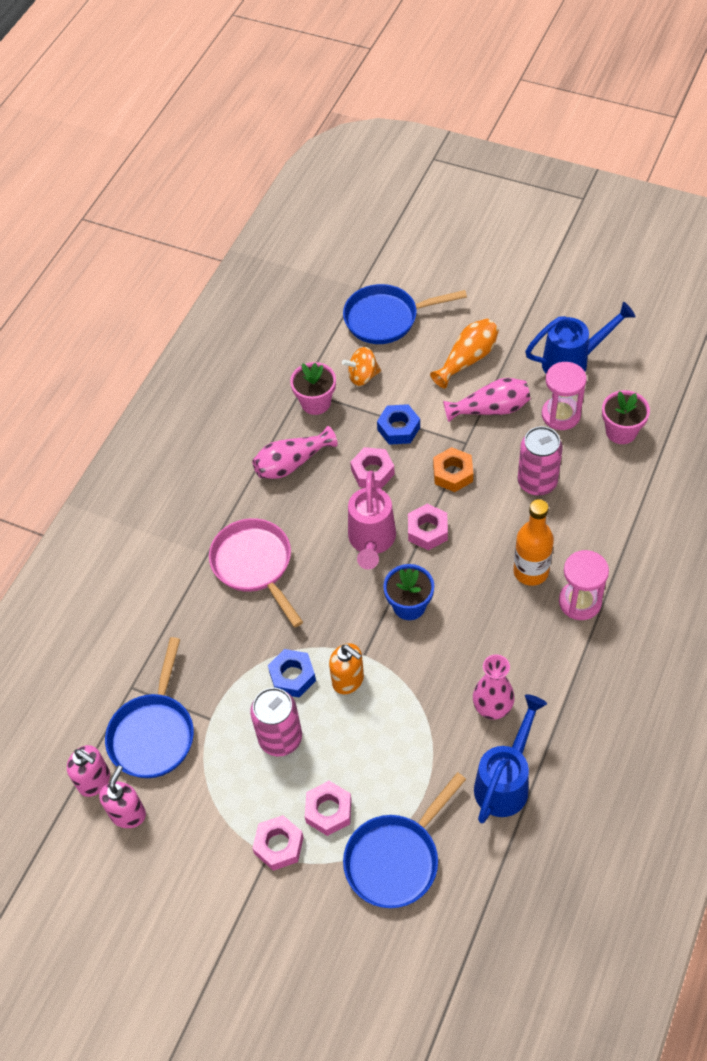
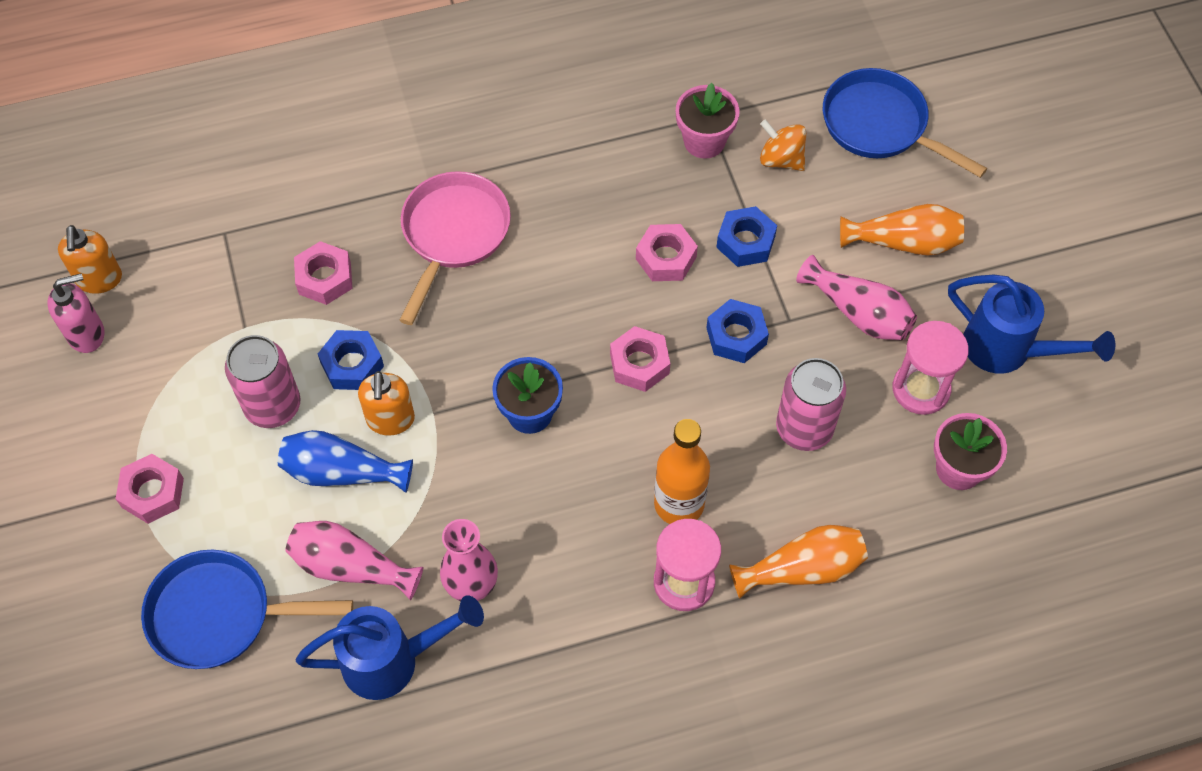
camera: 45 degrees right, 5 degrees up
pink soap dispenser [67,745,110,797] -> orange soap dispenser [58,225,122,294]
blue pan [105,637,194,778] -> none
pink vase [252,426,337,479] -> pink vase moved to [286,521,423,600]
pink nut [305,781,352,836] -> pink nut moved to [294,241,353,305]
pink watering can [348,470,396,569] -> none
orange nut [433,447,473,492] -> blue nut [706,299,769,363]
none -> blue vase [278,430,413,493]
none -> orange vase [729,525,868,599]

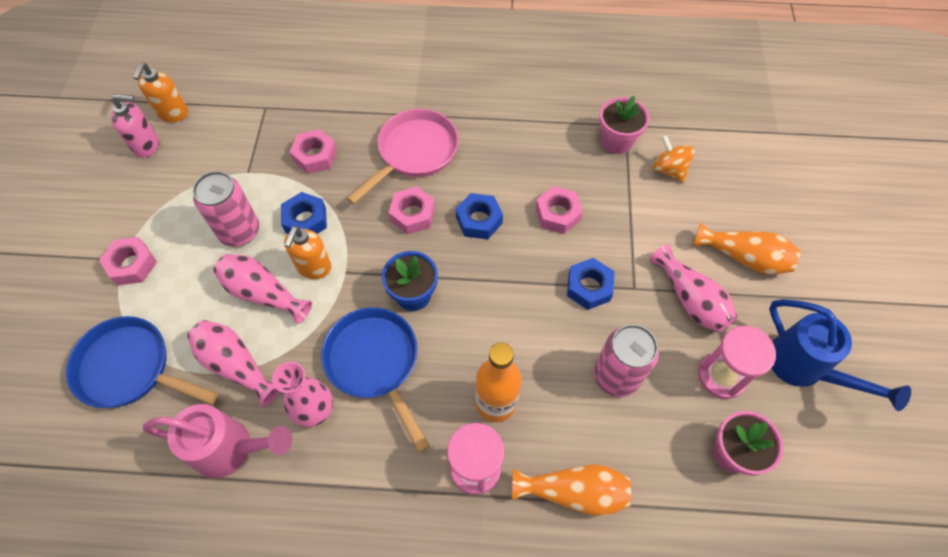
camera: 20 degrees right, 0 degrees up
blue vase [278,430,413,493] -> pink vase [214,254,312,324]
blue watering can [296,595,484,700] -> pink watering can [143,404,293,478]
pink nut [610,326,670,392] -> pink nut moved to [389,186,435,234]
blue nut [716,206,777,267] -> blue nut moved to [456,193,503,239]
blue pan [823,68,987,178] -> blue pan moved to [321,307,430,453]

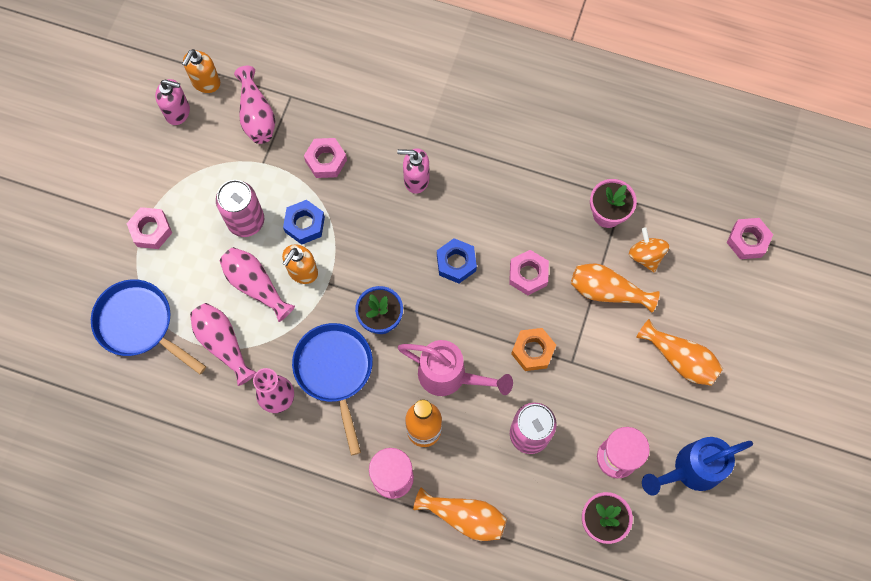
camera: 15 degrees right, 10 degrees up
pink watering can [143,404,293,478] -> pink watering can moved to [398,340,513,396]
pink pan [347,109,459,204] -> pink soap dispenser [397,148,429,194]
pink nut [389,186,435,234] -> pink nut moved to [727,218,773,259]
blue nut [567,258,614,310] -> orange nut [511,328,556,371]
pink vase [650,244,737,333] -> pink vase moved to [234,66,275,144]
blue watering can [769,299,911,411] -> blue watering can turned 90 degrees clockwise [642,437,753,496]
none -> orange vase [571,264,660,313]

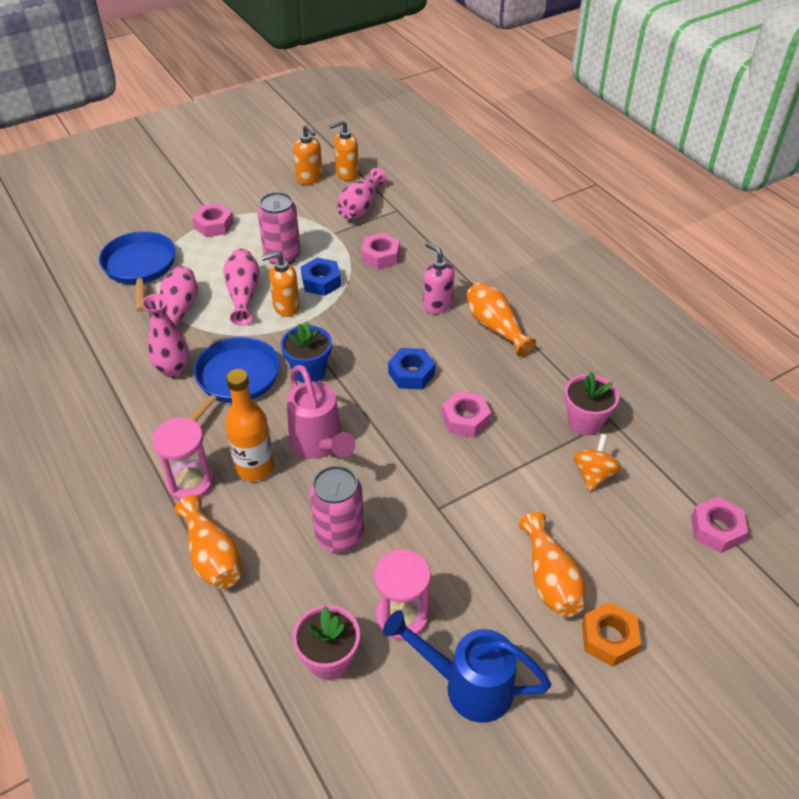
camera: 40 degrees right, 25 degrees down
pink soap dispenser [155,79,190,125] -> orange soap dispenser [293,125,323,184]
orange nut [511,328,556,371] -> orange nut moved to [582,602,641,667]
orange vase [571,264,660,313] -> orange vase moved to [466,282,536,357]

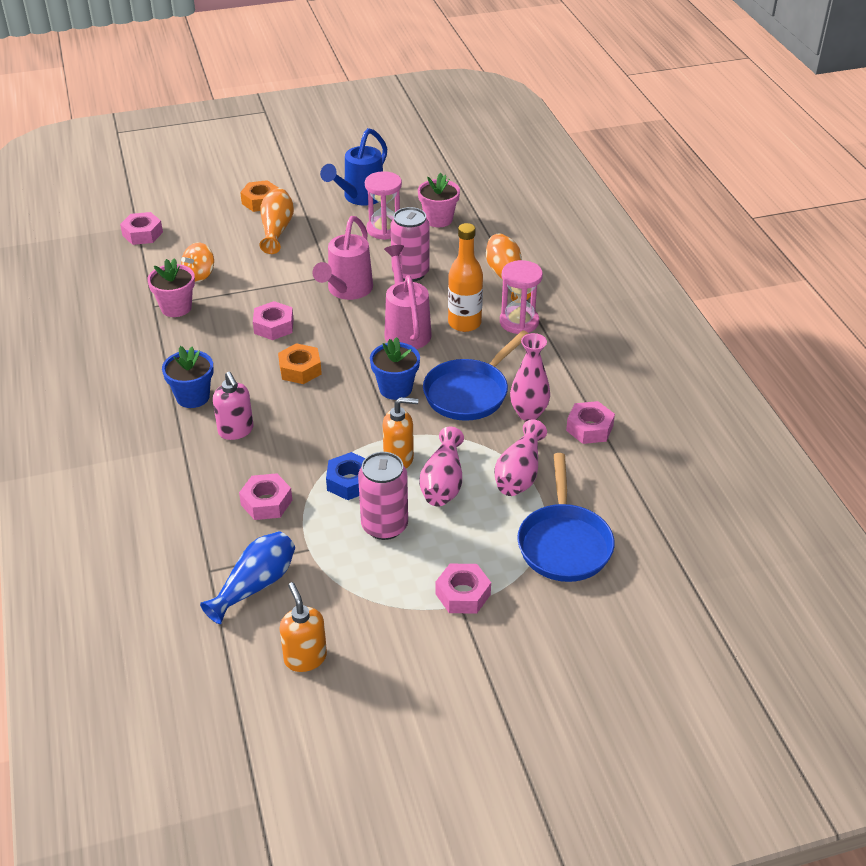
camera: 165 degrees left, 5 degrees down
orange soap dispenser [329,120,359,181] -> none
pink vase [338,168,387,219] -> blue vase [200,531,295,624]
blue watering can [383,610,551,723] -> blue watering can turned 90 degrees clockwise [320,128,387,205]
blue nut [388,348,435,389] -> orange nut [278,343,322,384]
orange vase [466,282,536,357] -> blue flower pot [162,346,214,408]
none -> pink watering can [312,216,373,300]
none -> pink nut [566,401,615,444]

